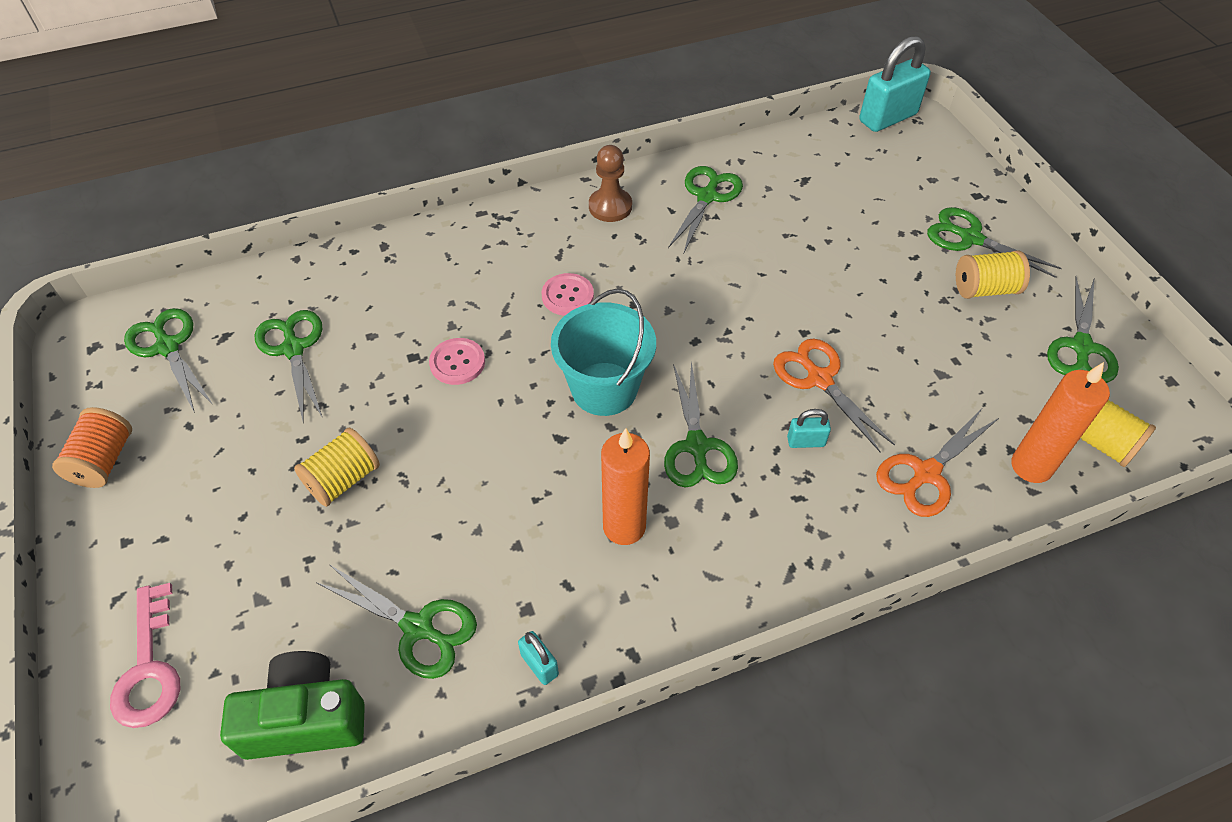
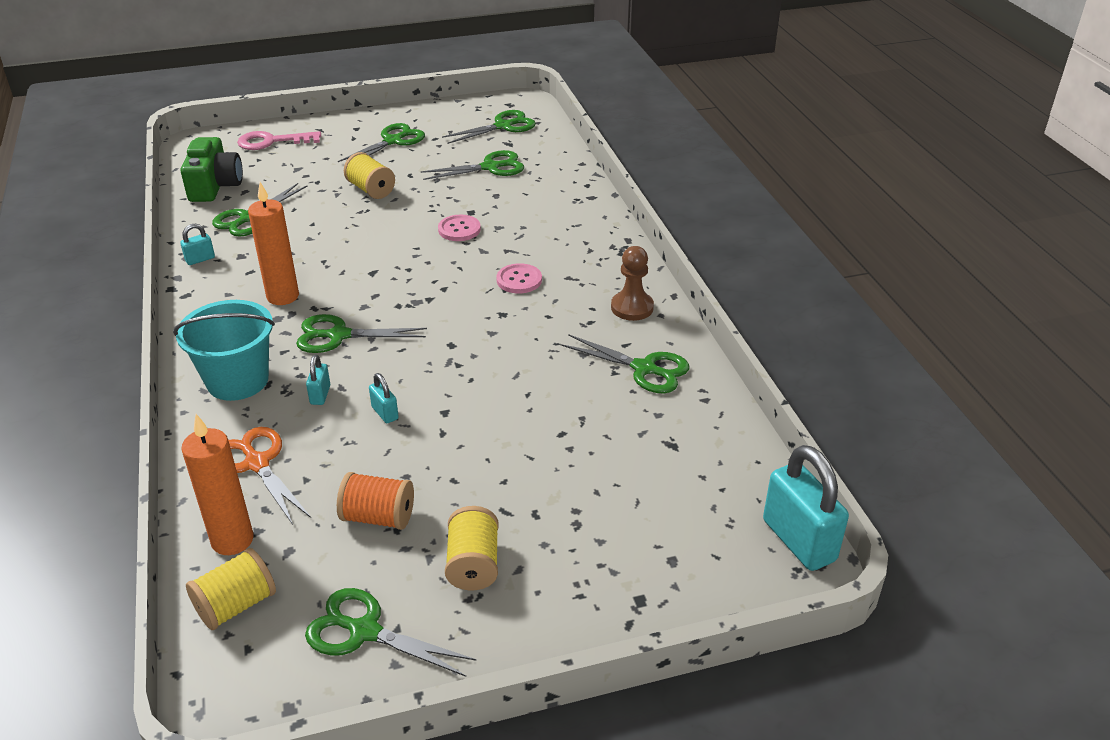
camera: 95 degrees right, 15 degrees down
orange spool [52,407,132,488] -> orange spool moved to [337,472,414,530]
turquoise bucket [551,289,656,416] -> turquoise bucket moved to [173,300,275,401]
orange scissors [773,339,895,453] -> turquoise padlock [369,373,399,423]
green scissors [927,207,1062,278] -> green scissors moved to [338,123,425,162]

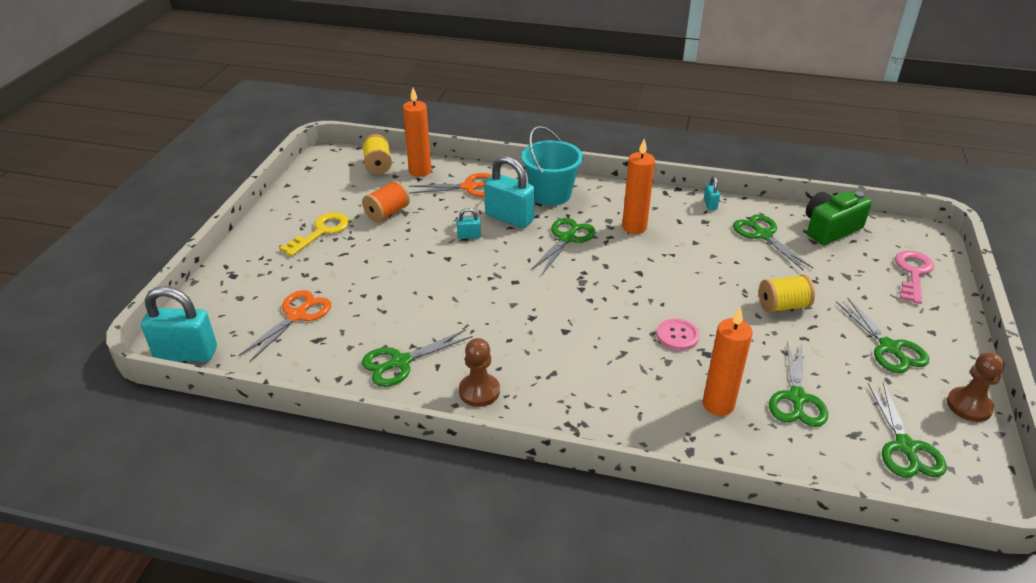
camera: 120 degrees right, 0 degrees up
green camera [180,137,243,202] -> green camera turned 120 degrees clockwise [806,191,872,245]
green scissors [305,588,476,677] -> none
turquoise padlock [306,355,330,405] -> turquoise padlock [484,156,535,228], size x2.15
yellow spool [445,506,499,590] -> yellow key [279,213,349,256]
pink button [496,263,542,294] -> none
none -> orange scissors [238,290,332,362]
none -> orange candle [703,306,753,416]
none -> brown pawn [947,352,1005,422]

